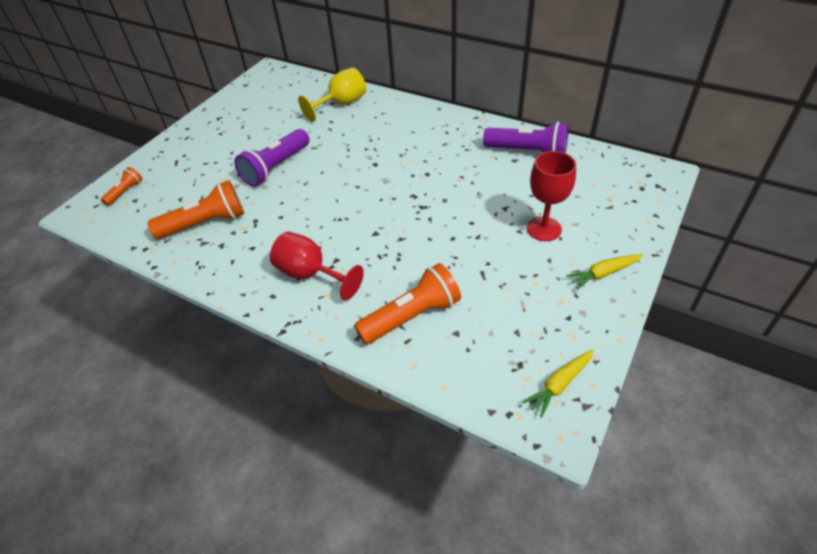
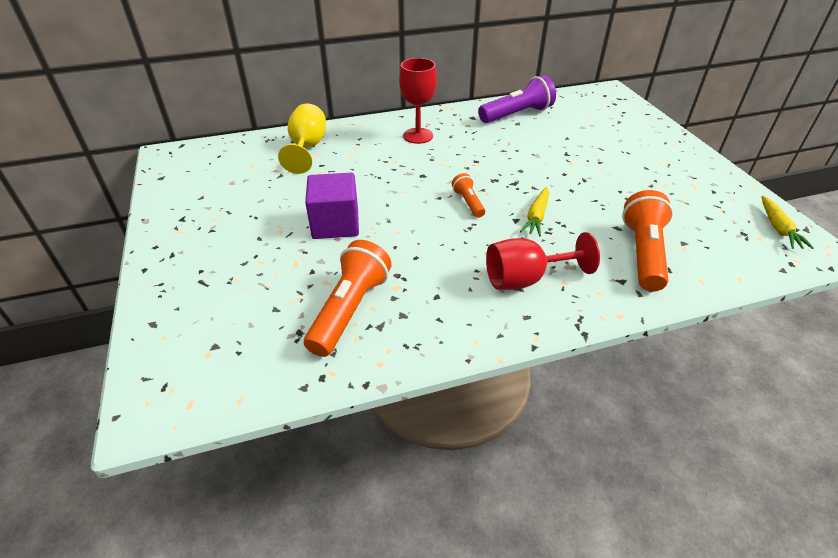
camera: 50 degrees left, 5 degrees down
orange flashlight [101,167,143,206] -> orange flashlight moved to [452,173,485,218]
purple flashlight [234,129,310,187] -> purple cube [305,173,359,239]
red goblet [527,151,576,241] -> red goblet moved to [399,58,437,144]
yellow carrot [566,254,643,289] -> yellow carrot moved to [520,187,549,236]

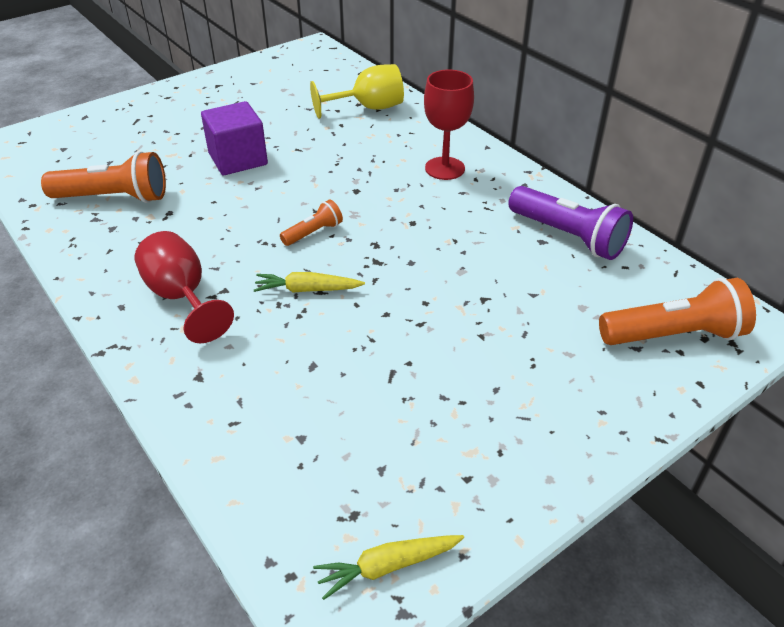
camera: 70 degrees right, 0 degrees up
orange flashlight [622,190,673,292] -> orange flashlight moved to [599,278,756,345]

